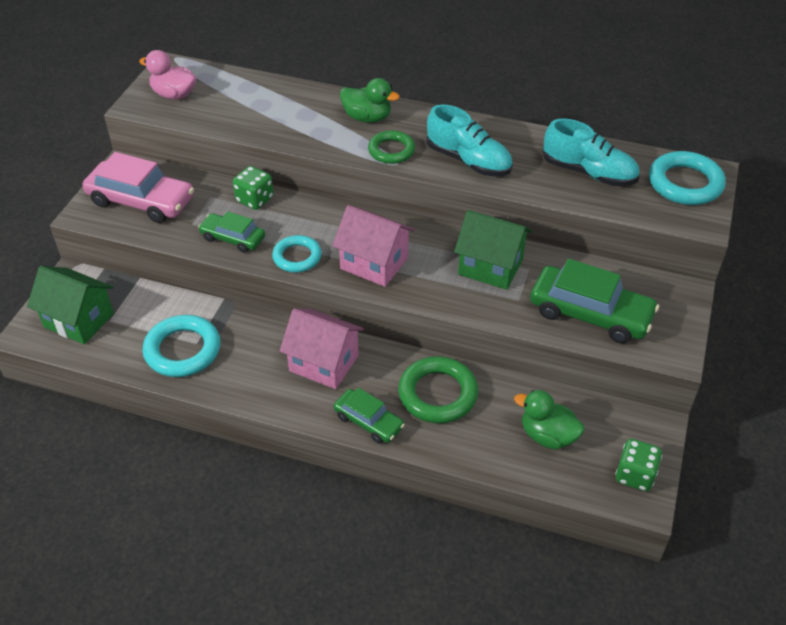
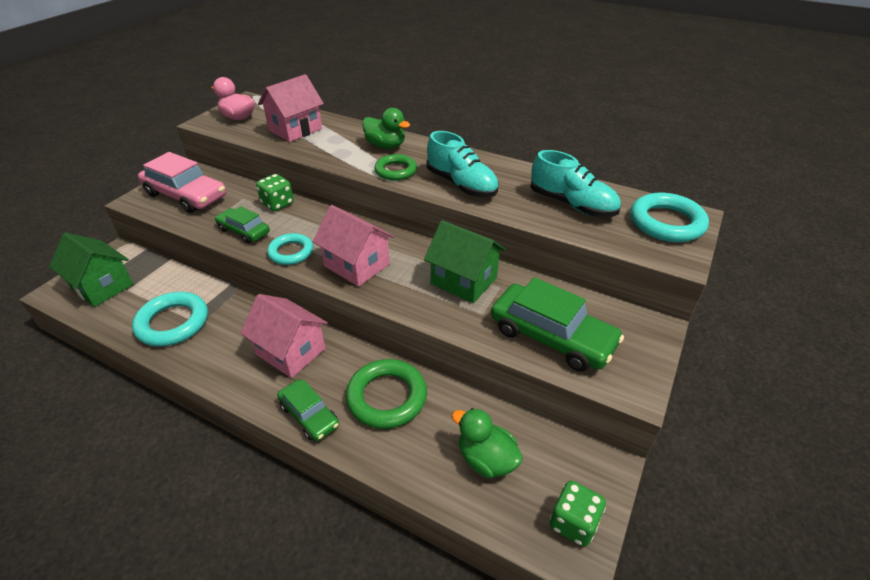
camera: 10 degrees right, 5 degrees down
none -> pink house [258,74,324,142]

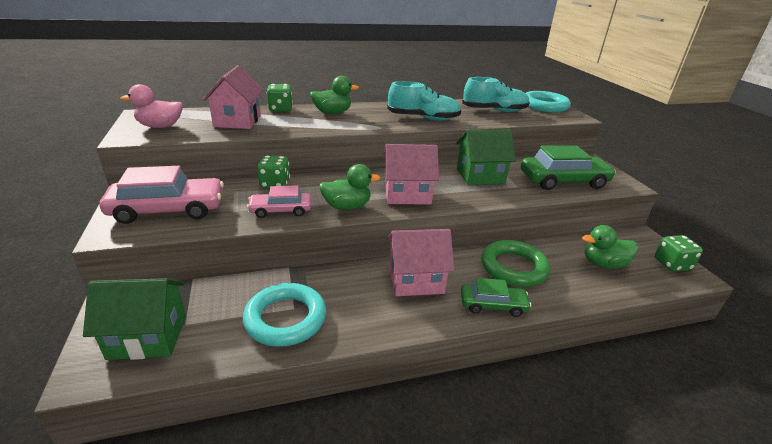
camera: 45 degrees left, 10 degrees down
green car [215,206,270,244] -> pink car [247,185,311,218]
turquoise ring [267,233,313,265] -> green duck [319,164,381,210]
green ring [374,154,417,180] -> none
none -> green dice [267,84,293,112]

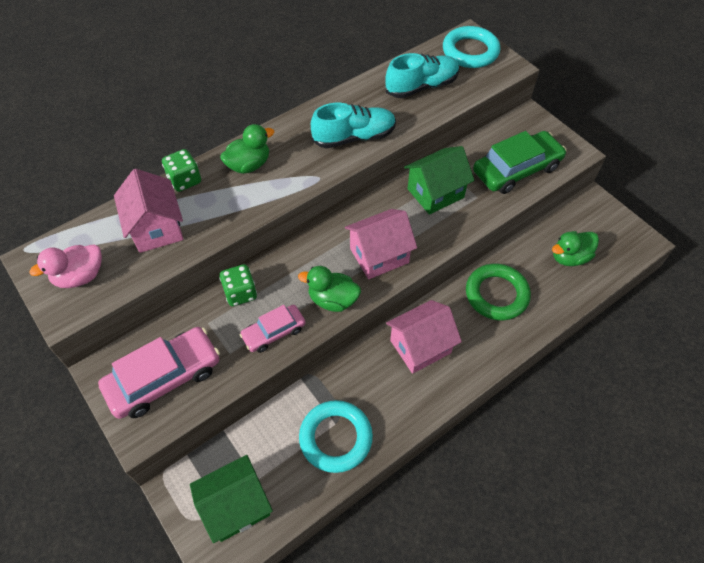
camera: 20 degrees left, 25 degrees up
green duck [319,164,381,210] -> green duck turned 135 degrees counterclockwise [298,266,361,312]
green car [461,278,531,317] -> none
green dice [655,235,703,272] -> none

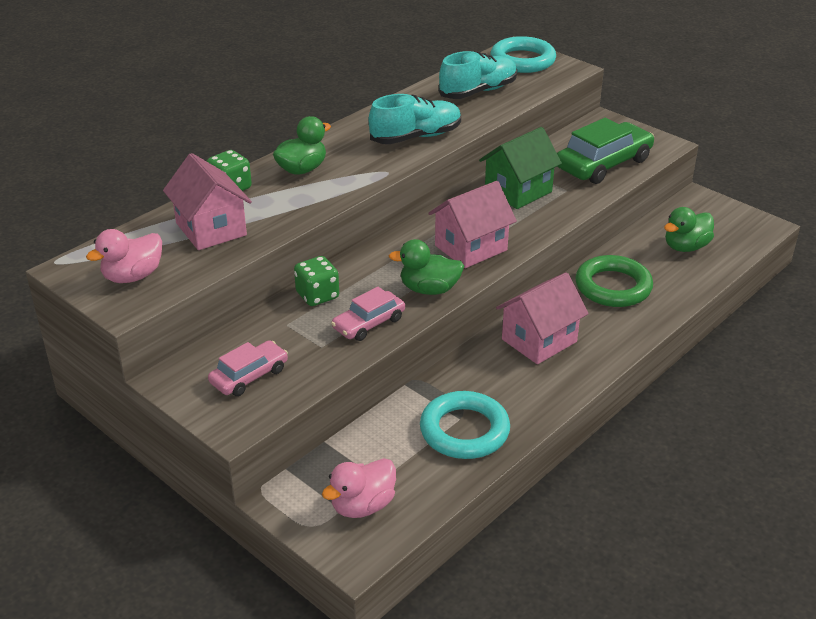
camera: 10 degrees left, 20 degrees down
pink car [98,327,220,419] -> pink car [208,340,288,396], size x0.58
green house [190,455,273,543] -> pink duck [322,458,396,518]

